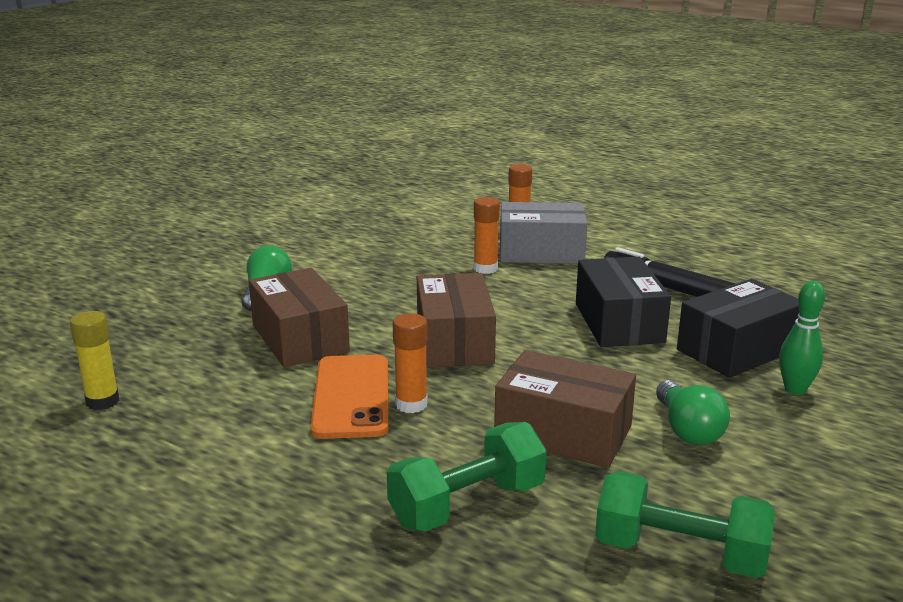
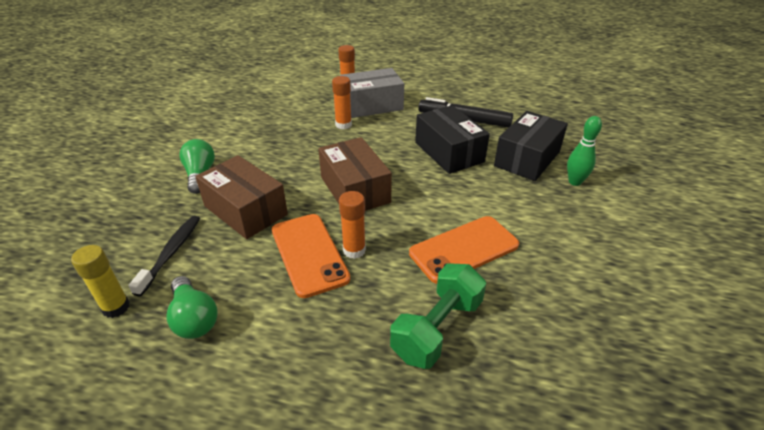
camera: 20 degrees left, 15 degrees up
brown box [494,350,636,468] -> orange phone [409,216,519,284]
green dumbbell [595,471,775,578] -> none
green light bulb [656,380,730,445] -> green light bulb moved to [166,276,218,339]
none -> black toothbrush [128,216,200,297]

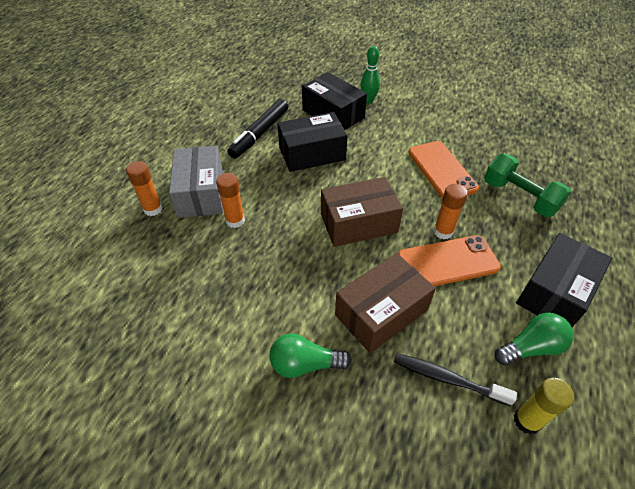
camera: 80 degrees left, 10 degrees up
none -> black box [516,233,612,327]

